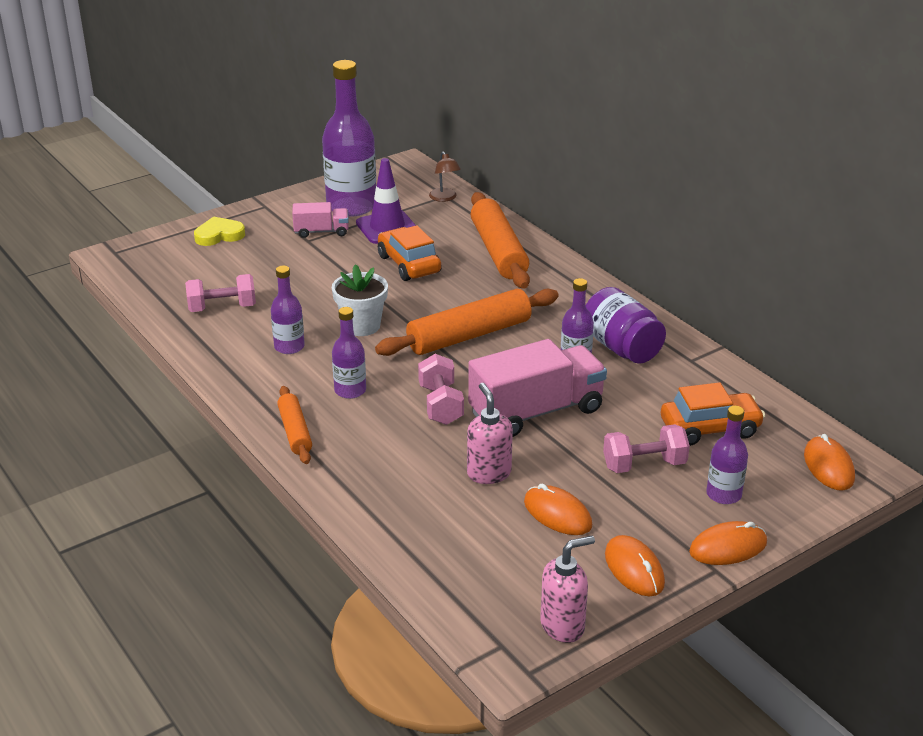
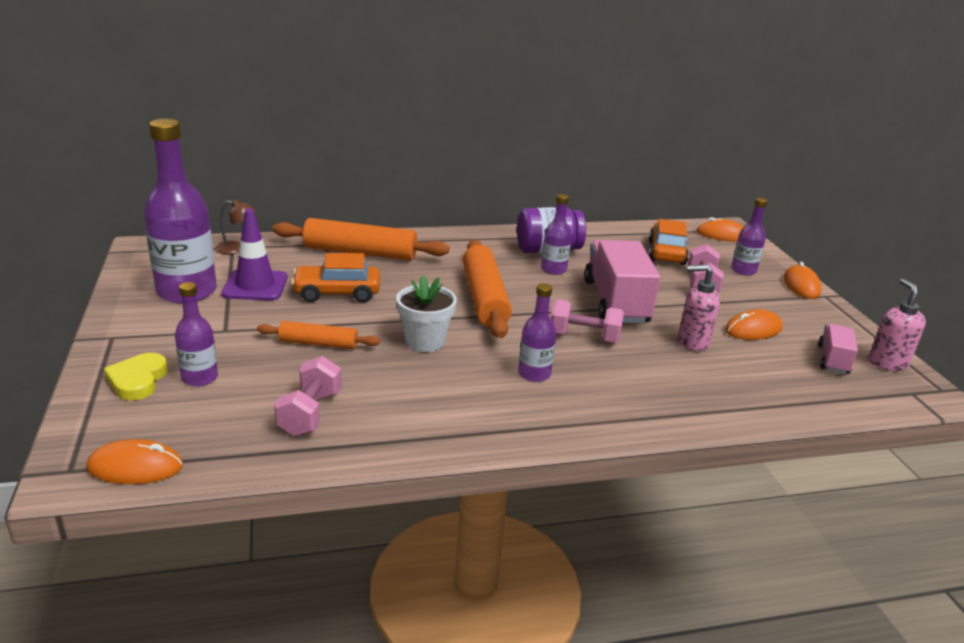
camera: 70 degrees left, 5 degrees down
purple bottle [271,266,305,354] -> purple bottle moved to [175,282,218,387]
orange rolling pin [277,386,312,464] -> orange rolling pin moved to [257,321,380,349]
pink truck [292,202,349,238] -> pink truck moved to [818,324,858,374]
orange mouse [605,535,665,596] -> orange mouse moved to [86,439,183,484]

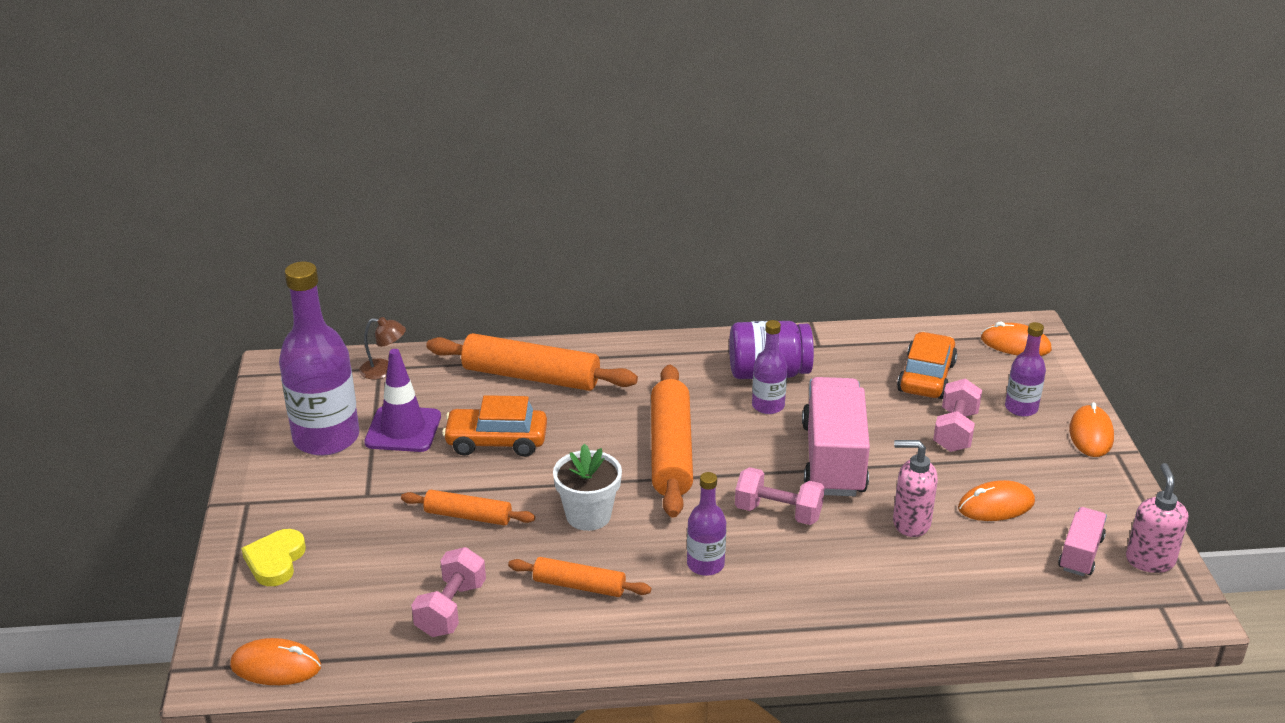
camera: 10 degrees right, 5 degrees up
purple bottle [175,282,218,387] -> none
none -> orange rolling pin [508,557,651,597]

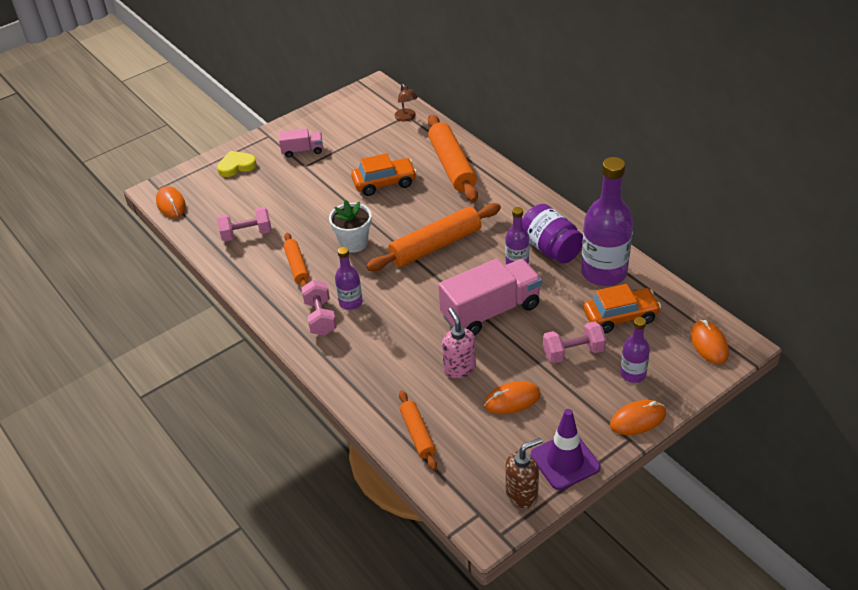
camera: 60 degrees right, 10 degrees up
purple bottle [279,262,359,456] -> purple bottle moved to [581,157,633,286]
purple traffic cone [364,349,441,452] -> purple traffic cone moved to [531,409,601,490]
orange rolling pin [401,490,535,525] -> orange rolling pin moved to [399,391,437,470]
orange car [442,395,547,457] -> orange car turned 105 degrees clockwise [351,153,417,196]
pink dumbbell [735,467,825,525] -> pink dumbbell moved to [301,280,337,336]
orange mouse [958,480,1035,521] -> orange mouse turned 60 degrees counterclockwise [484,381,541,414]
pink truck [1058,507,1107,576] -> pink truck moved to [279,128,323,158]
pink soap dispenser [1126,463,1188,573] -> brown soap dispenser [506,438,542,508]

